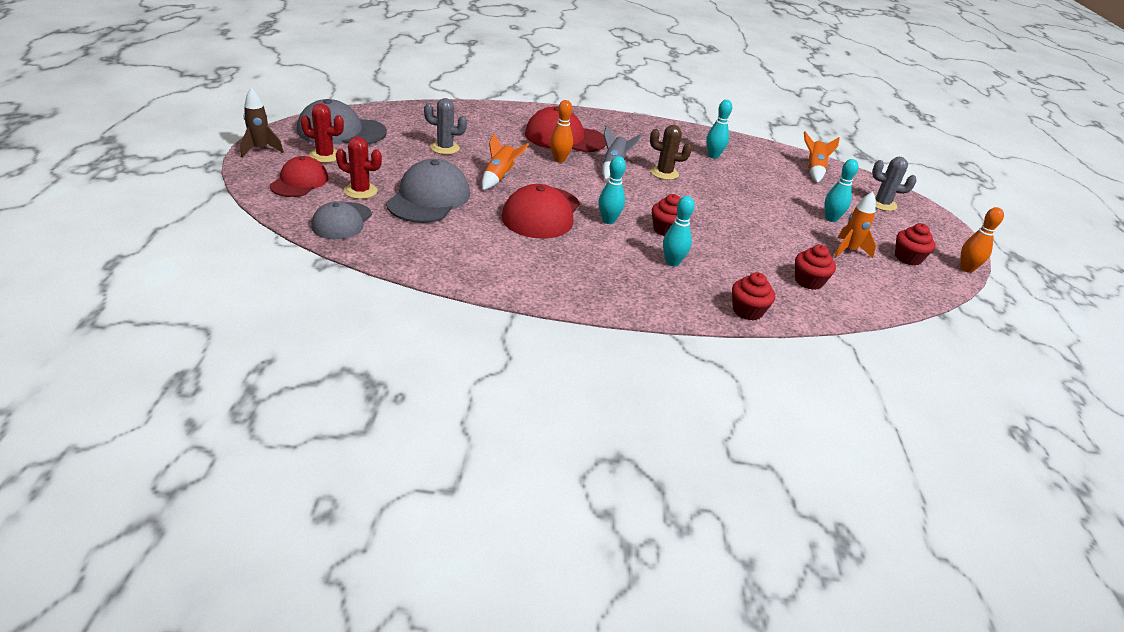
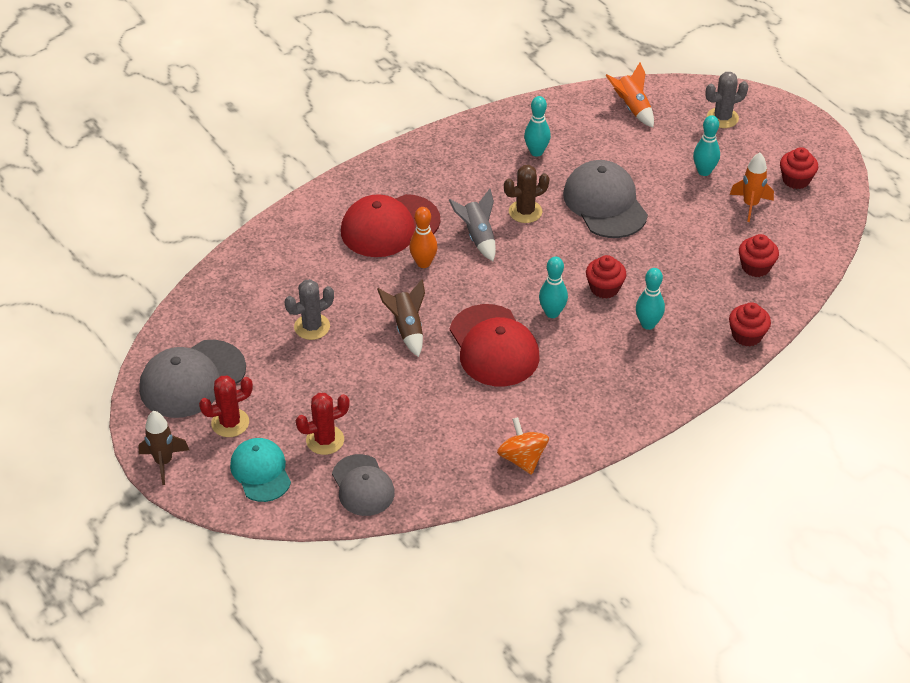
camera: 35 degrees left, 10 degrees up
red cap [270,156,329,197] -> turquoise cap [230,438,291,502]
grey cap [386,159,470,223] -> grey cap moved to [563,160,648,238]
orange rocket [482,134,529,190] -> brown rocket [377,279,425,357]
orange bowling pin [960,207,1004,273] -> none
none -> orange spinning top [497,417,549,475]

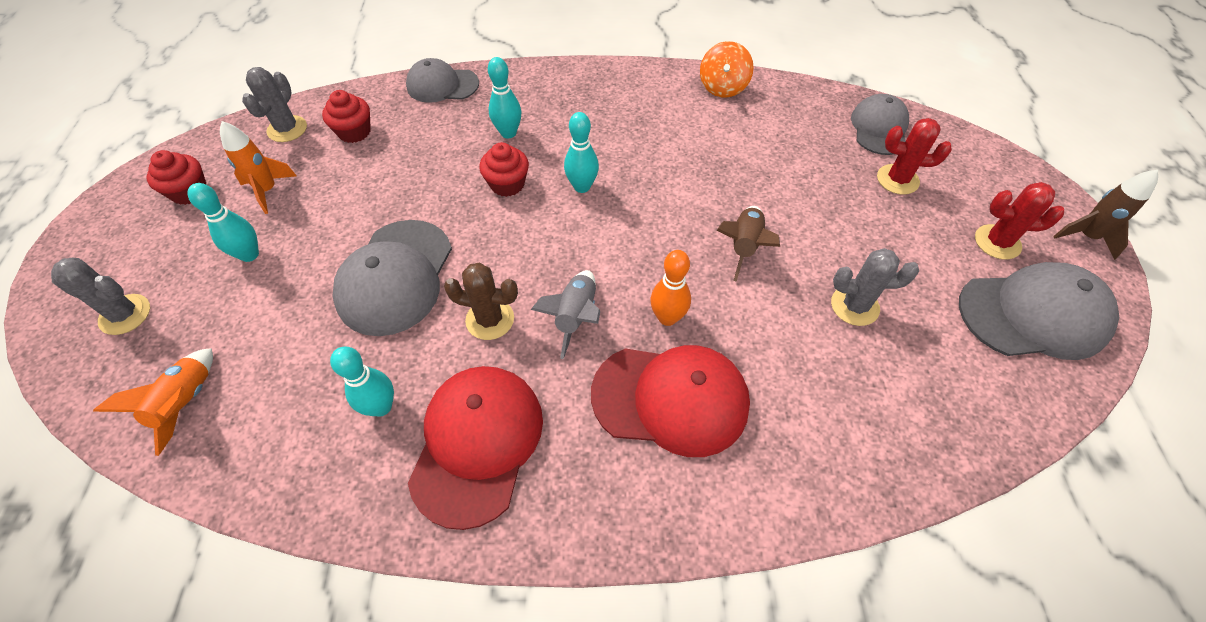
camera: 145 degrees left, 10 degrees up
turquoise cap [230,438,291,502] -> none
red cap [450,304,540,386] -> red cap moved to [408,366,543,530]
red cupcake [729,302,771,346] -> grey cap [406,58,479,103]
none -> grey cactus [242,67,307,142]

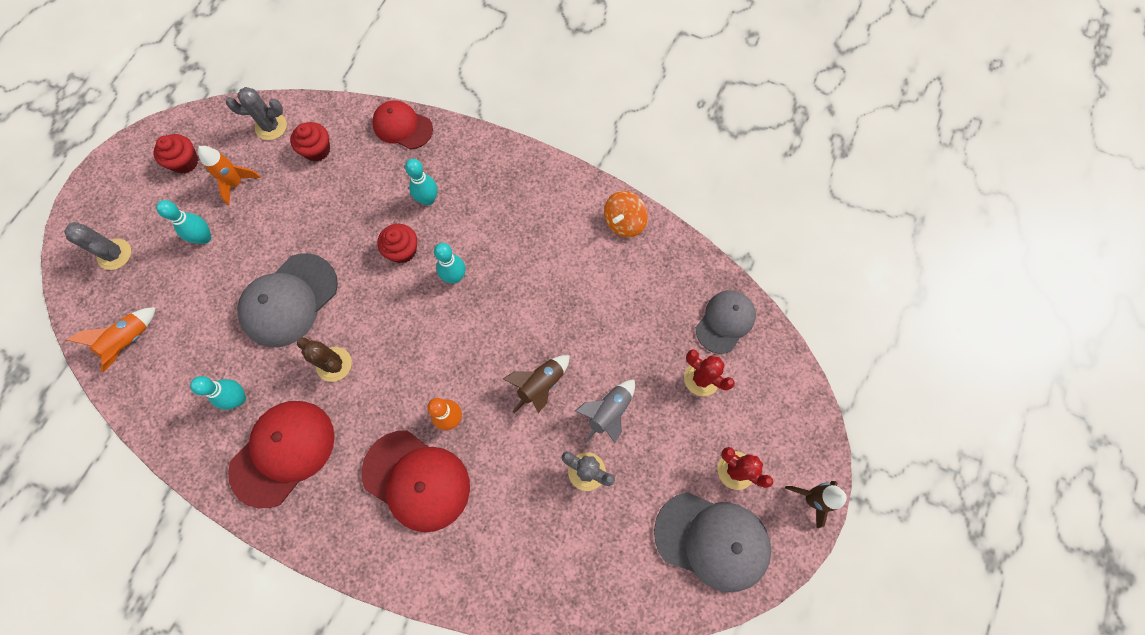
camera: 25 degrees right, 15 degrees up
grey cactus [242,67,307,142] -> grey cactus turned 45 degrees clockwise [226,87,287,140]
grey cap [406,58,479,103] -> red cap [372,100,433,149]
grey rocket [530,270,600,359] -> grey rocket moved to [575,380,635,443]

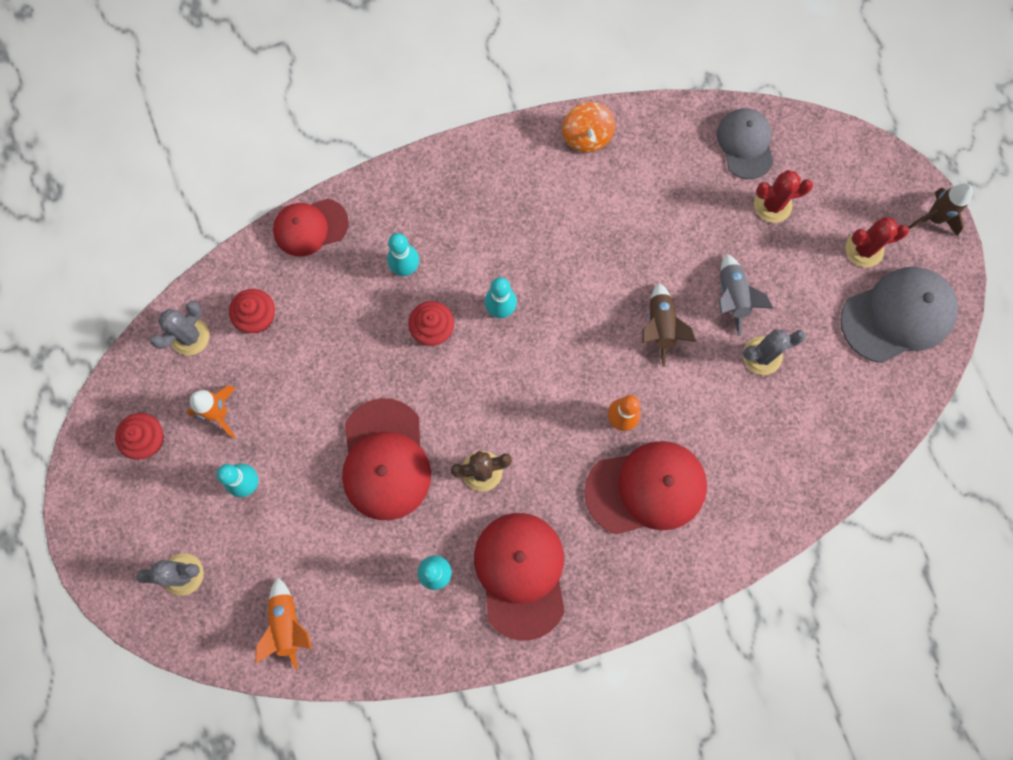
camera: 45 degrees left, 5 degrees up
grey cap [237,253,338,347] -> red cap [342,398,431,520]

